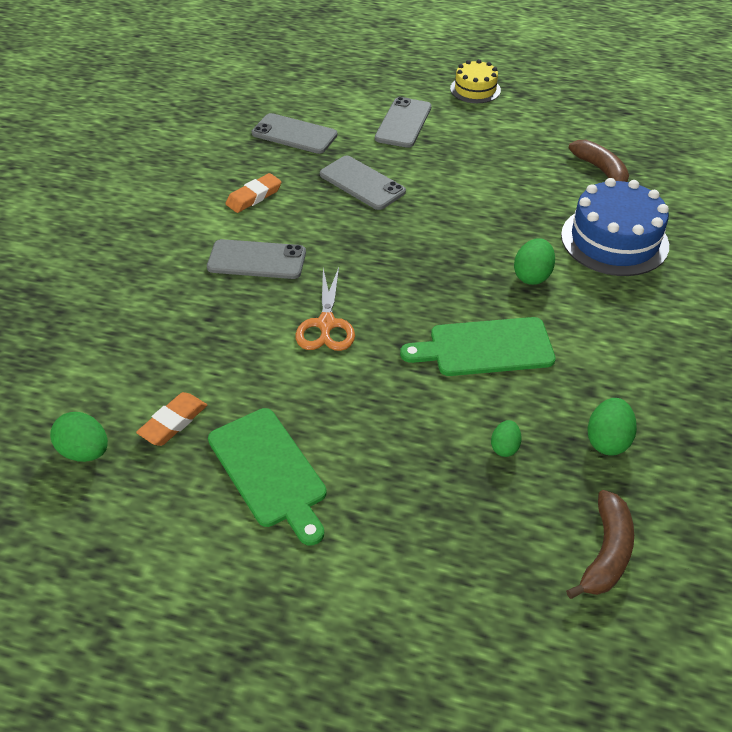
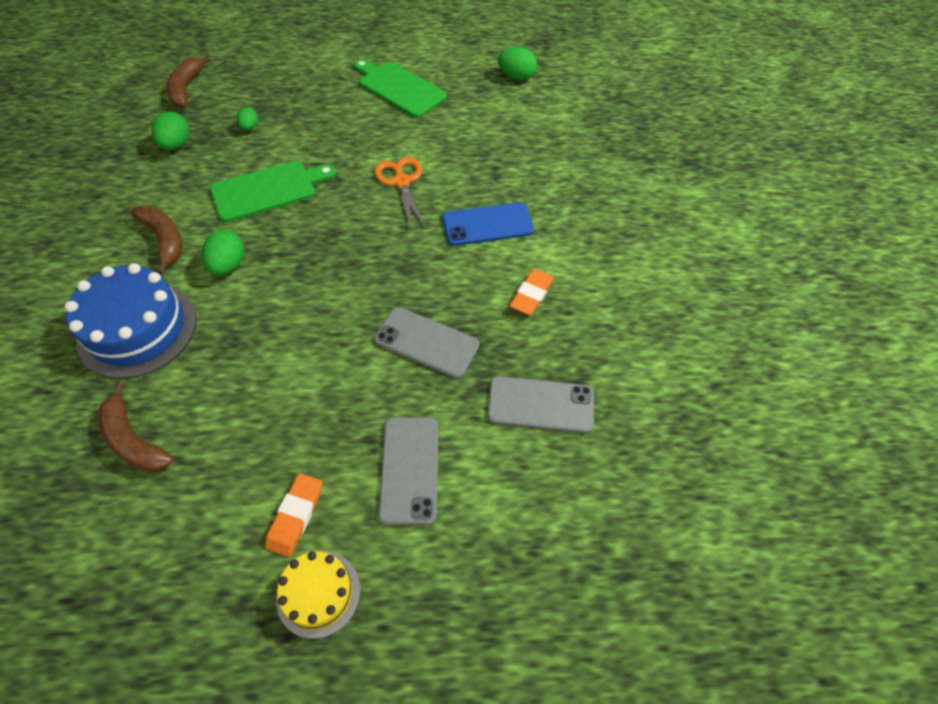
camera: 160 degrees right, 10 degrees up
orange eraser [136,392,207,446] -> orange eraser moved to [265,473,323,557]
grey phone [207,239,306,279] -> blue phone [442,202,534,246]
none -> brown banana [130,205,182,275]

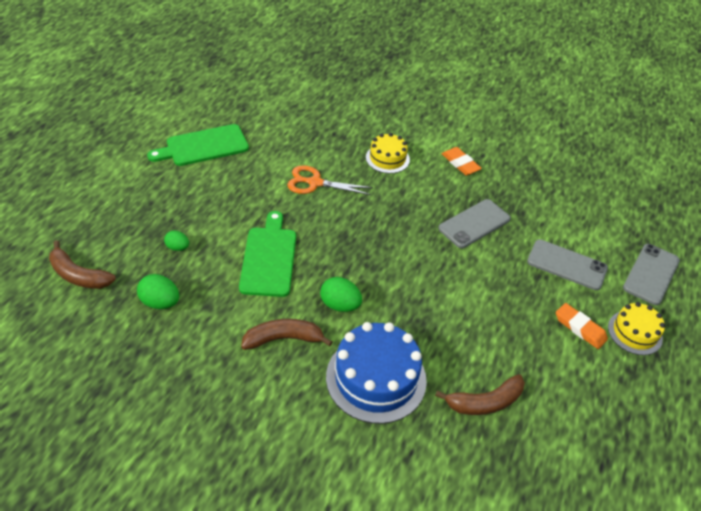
camera: 65 degrees left, 10 degrees down
blue phone [442,202,534,246] -> yellow cake [366,133,410,174]
grey phone [487,376,594,433] -> grey phone moved to [623,244,680,305]
green egg [498,47,537,80] -> none

